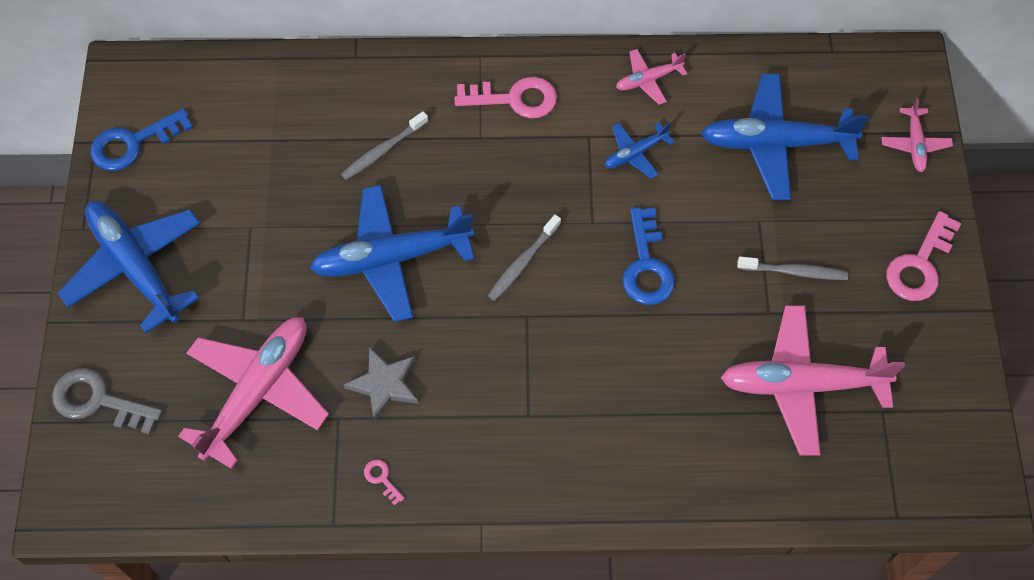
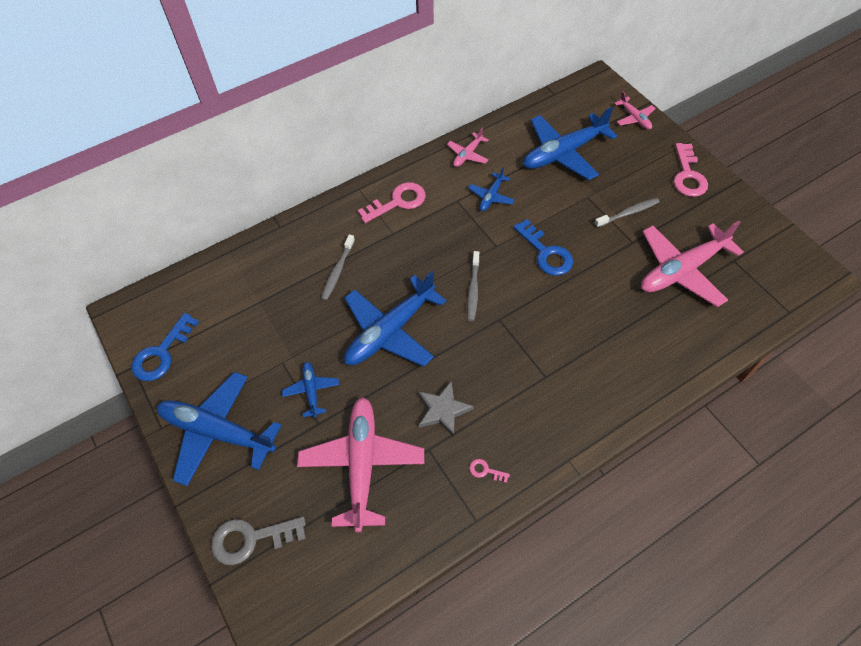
camera: 30 degrees left, 5 degrees down
none -> blue plane [282,362,339,418]

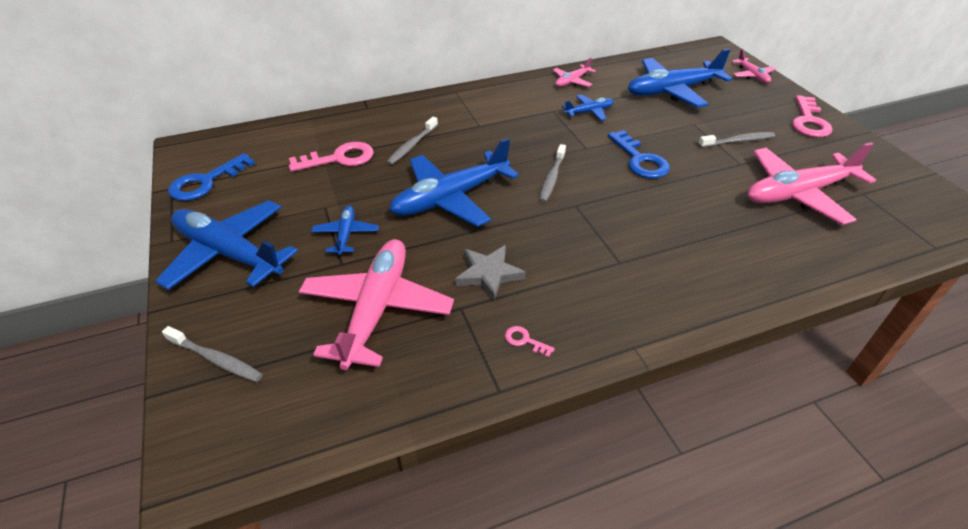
camera: 10 degrees right, 15 degrees down
grey key [211,517,306,565] -> grey toothbrush [162,326,263,382]
pink key [357,182,426,223] -> pink key moved to [289,142,374,172]
blue plane [468,167,515,211] -> blue plane turned 150 degrees counterclockwise [562,94,614,121]

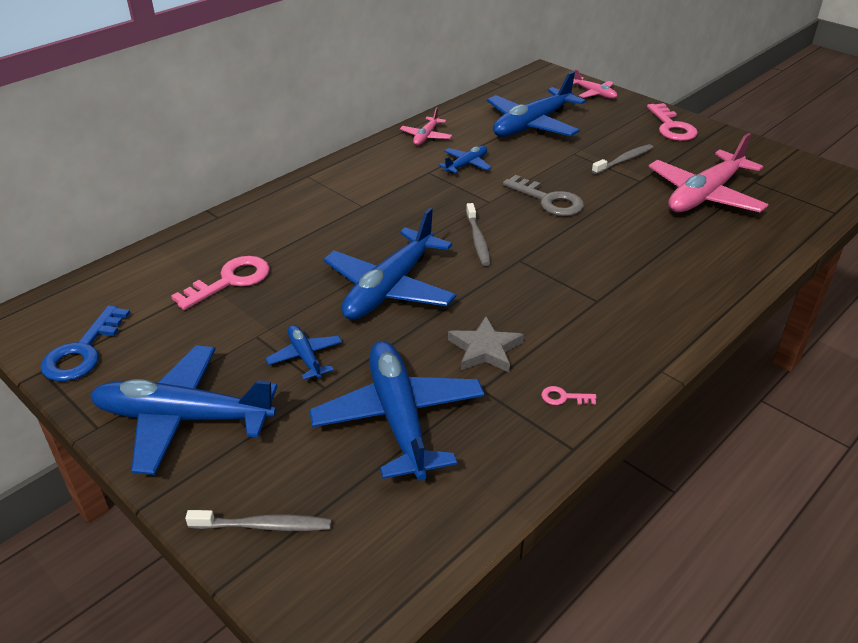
camera: 25 degrees left, 5 degrees down
pink plane [298,239,454,370] -> blue plane [309,341,485,481]
grey toothbrush [387,117,438,165] -> none
blue key [608,130,670,179] -> grey key [503,175,584,216]

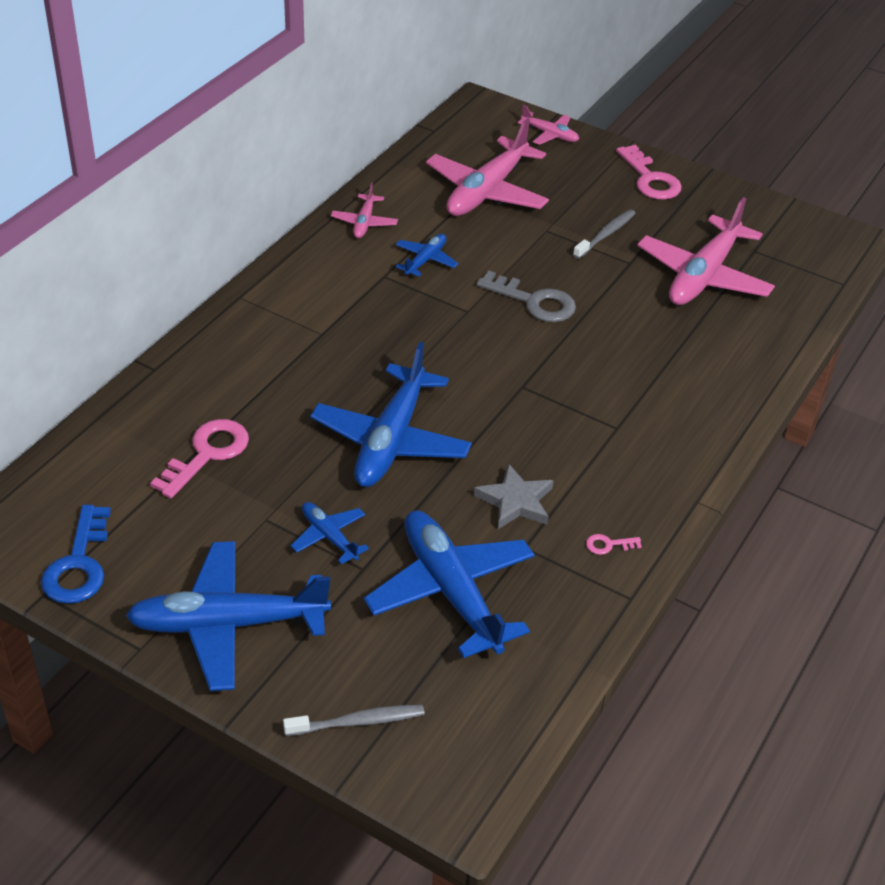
camera: 15 degrees left, 5 degrees up
grey toothbrush [466,203,491,266] -> none
blue plane [487,71,586,137] -> pink plane [426,118,549,216]

